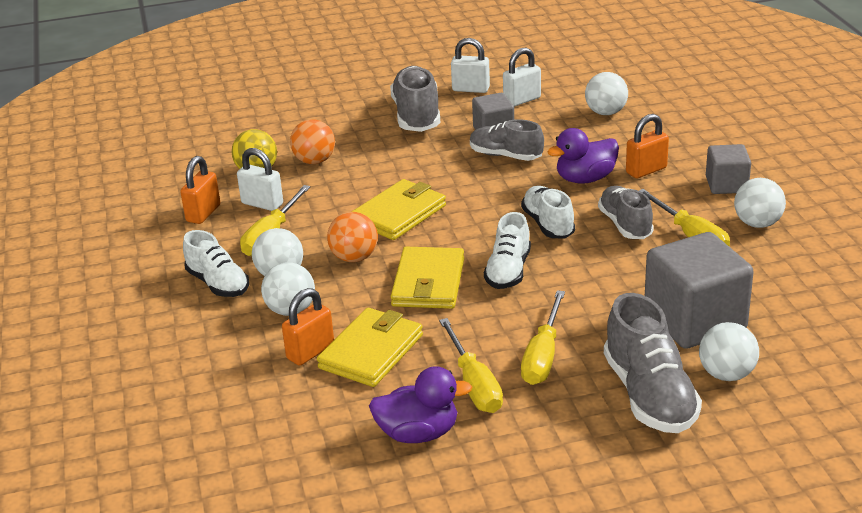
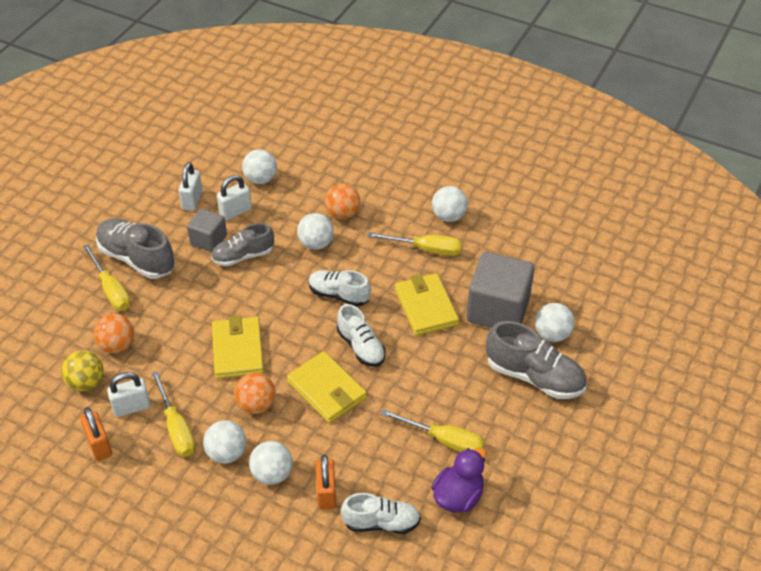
camera: 50 degrees left, 15 degrees up
white shoe [183,230,249,297] -> white shoe moved to [341,493,421,534]
yellow wallet [317,308,423,387] -> yellow wallet moved to [395,273,459,336]
white padlock [451,38,490,93] -> white padlock moved to [217,175,252,220]
yellow screwdriver [521,290,565,385] -> yellow screwdriver moved to [83,244,131,311]
purple duck [547,128,619,184] -> white ball [297,213,334,250]
grey shoe [598,186,654,239] -> none
orange padlock [626,114,669,178] -> orange ball [325,183,360,219]
grey cube [706,144,751,194] -> none

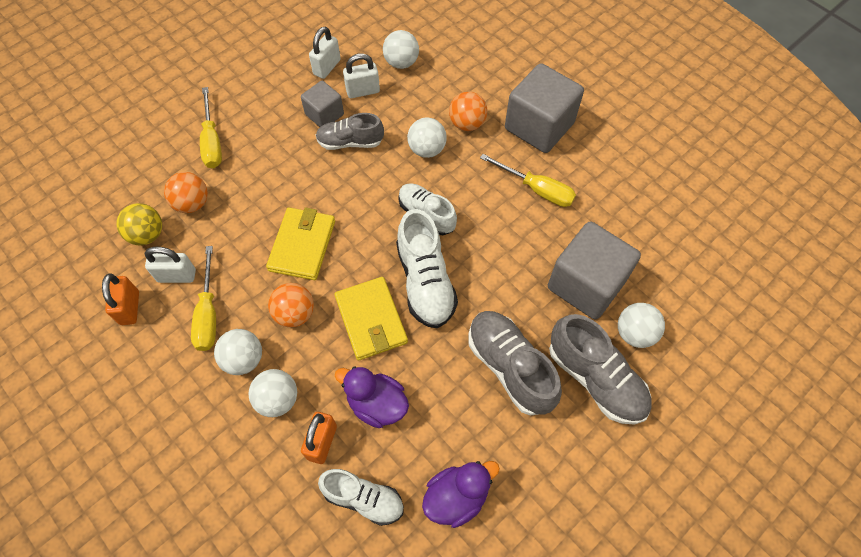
camera: 20 degrees right, 15 degrees up
grey shoe [96,218,175,279] -> grey shoe moved to [468,311,562,416]
white shoe [337,304,386,367] -> white shoe [396,209,458,328], size x1.50
yellow screwdriver [380,409,485,452] -> none
yellow wallet [395,273,459,336] -> none
white ball [432,186,468,222] -> none
none -> purple duck [334,367,409,428]
none -> grey cube [505,63,584,153]

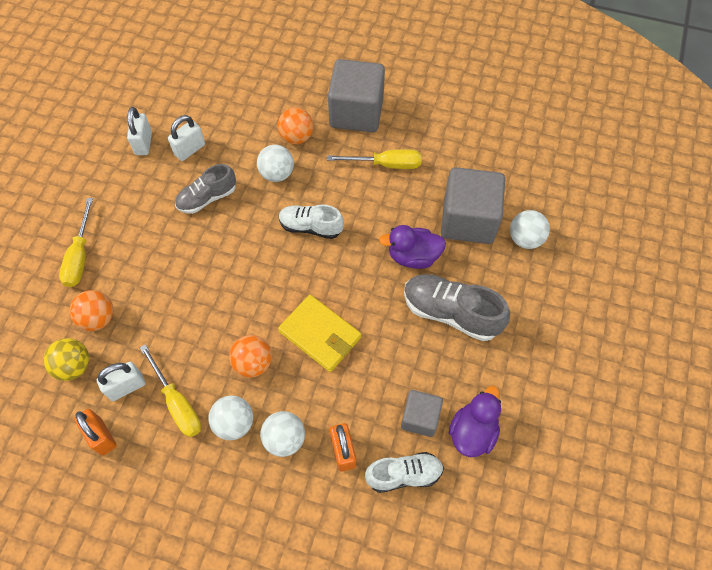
camera: 30 degrees left, 0 degrees up
yellow screwdriver [200,87,222,168] -> yellow screwdriver turned 45 degrees clockwise [59,198,93,287]
yellow wallet [266,207,335,280] -> none
grey cube [301,81,344,127] -> grey cube moved to [401,390,443,437]
purple duck [334,367,409,428] -> purple duck moved to [379,225,446,269]
white ball [383,30,419,69] -> none
white shoe [396,209,458,328] -> none
grey shoe [549,314,651,425] -> none

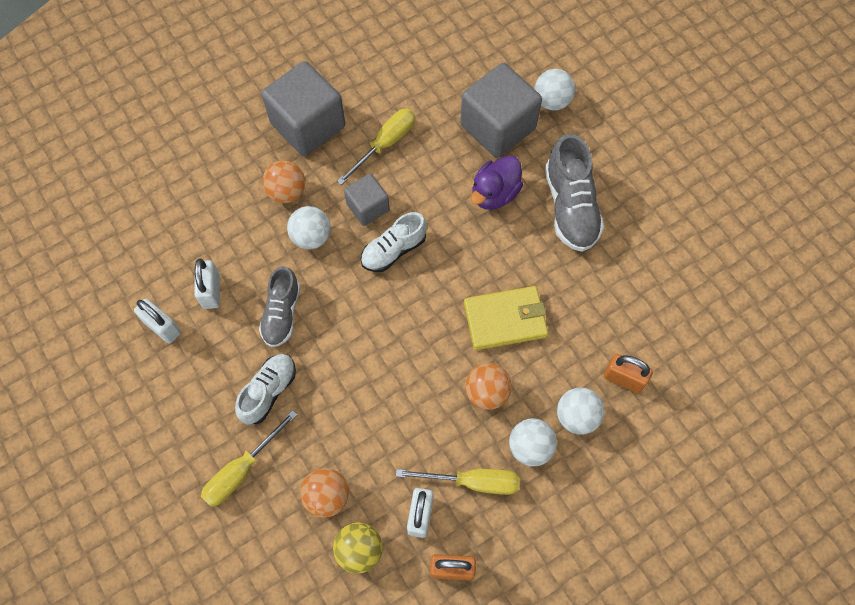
camera: 50 degrees left, 5 degrees up
yellow screwdriver [59,198,93,287] -> yellow screwdriver turned 90 degrees clockwise [201,410,297,507]
white shoe [365,452,444,493] -> white shoe moved to [235,354,296,424]
grey cube [401,390,443,437] -> grey cube moved to [344,174,390,226]
grey shoe [404,274,510,341] -> grey shoe turned 75 degrees counterclockwise [545,134,604,252]
purple duck [449,386,501,457] -> none

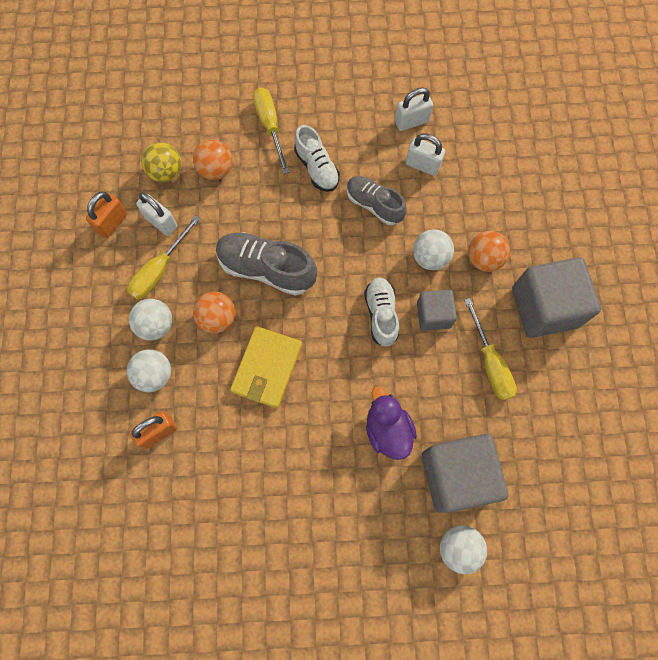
camera: 120 degrees right, 5 degrees up
grey shoe [545,134,604,252] -> grey shoe moved to [216,232,317,296]

